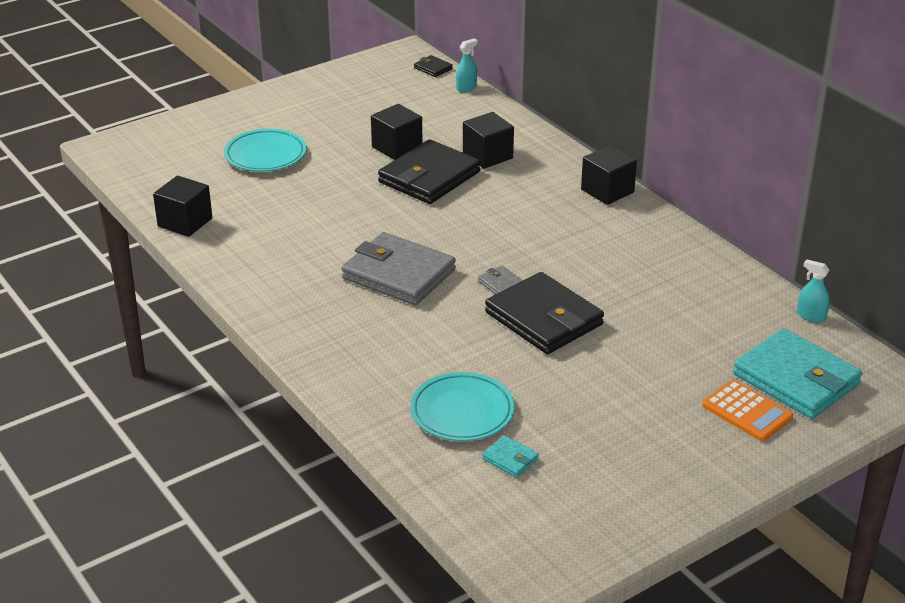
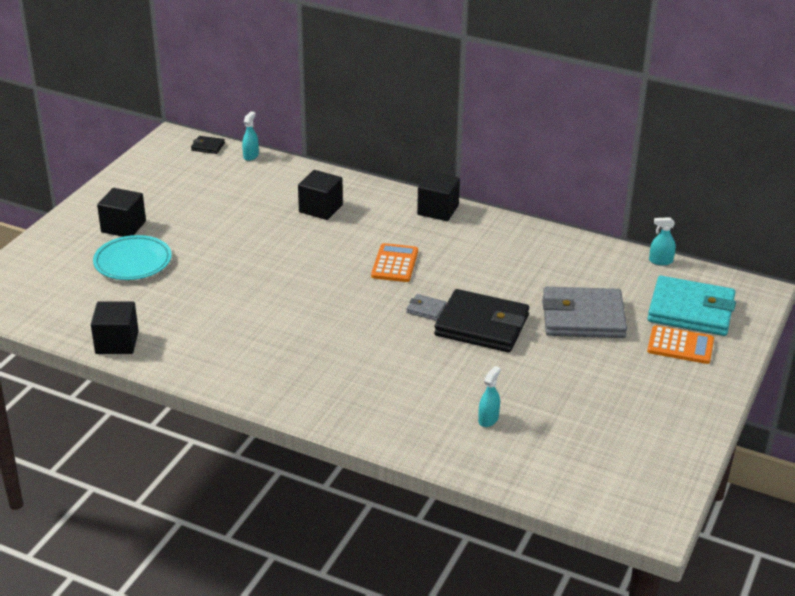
camera: 30 degrees left, 0 degrees up
grey wallet [342,232,456,305] -> grey wallet moved to [542,287,627,338]
black cube [371,104,423,160] -> black cube moved to [97,188,146,237]
black wallet [378,139,481,204] -> none
turquoise plate [410,372,515,441] -> turquoise spray bottle [478,366,501,427]
turquoise wallet [482,435,539,478] -> none
none -> orange calculator [371,243,418,282]

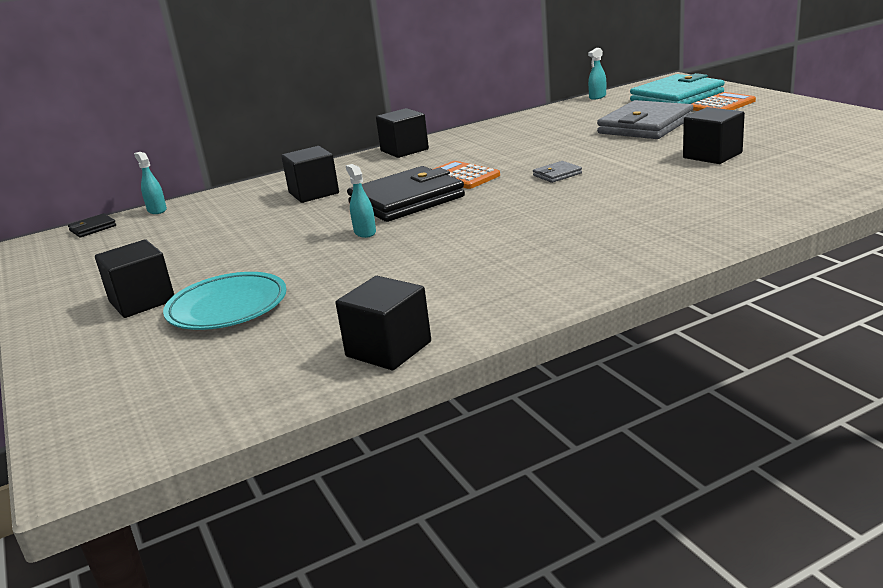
camera: 50 degrees left, 10 degrees down
black wallet [434,289,529,352] -> black wallet moved to [347,166,465,222]
turquoise spray bottle [478,366,501,427] -> turquoise spray bottle moved to [346,164,376,238]
none -> black cube [683,107,745,164]

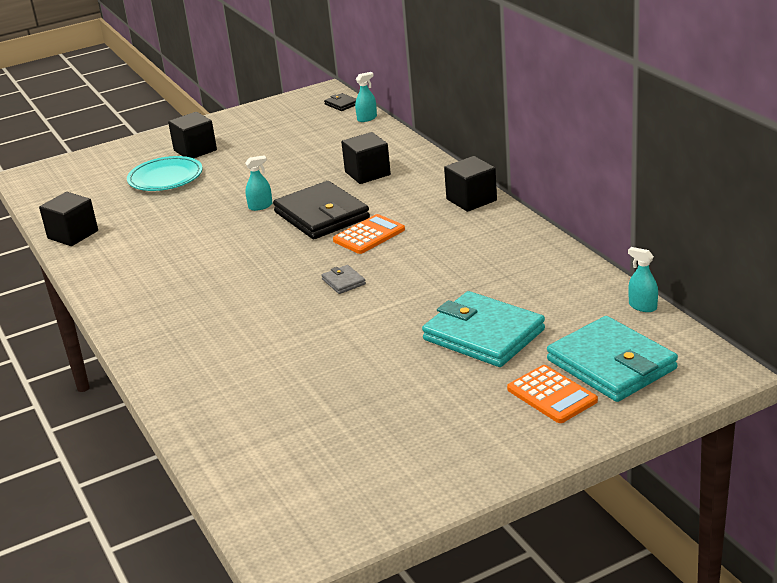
camera: 90 degrees right, 5 degrees up
grey wallet [597,100,693,139] -> turquoise wallet [422,291,545,367]
black cube [683,107,745,164] -> none

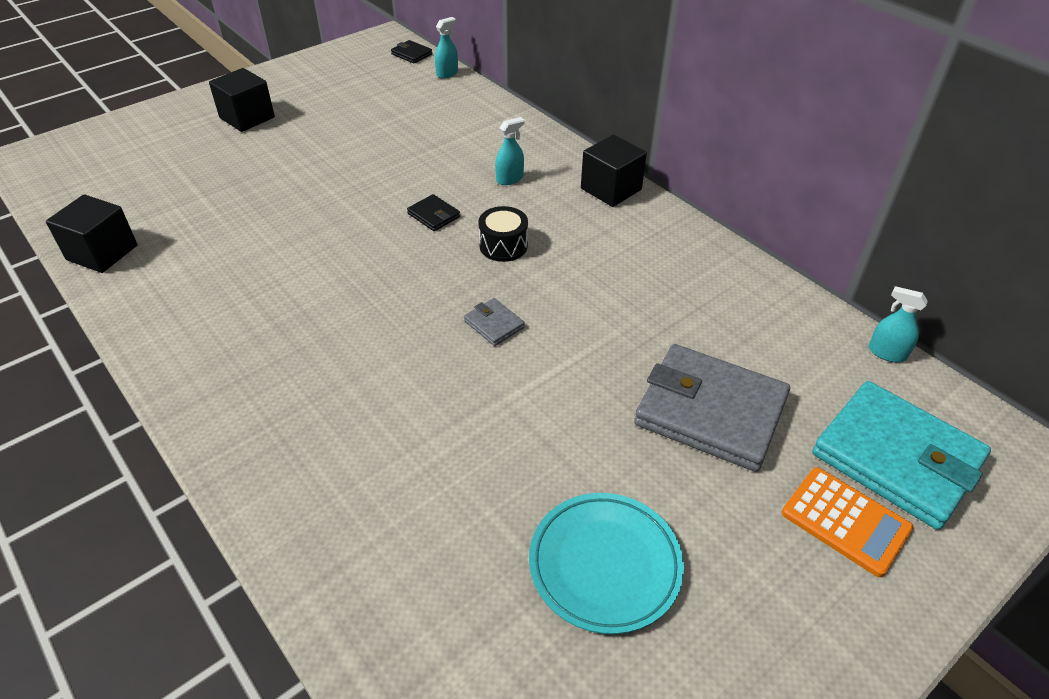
camera: 15 degrees left, 15 degrees up
turquoise plate [127,156,203,191] -> turquoise plate moved to [529,493,684,634]
turquoise spray bottle [245,155,272,211] -> turquoise spray bottle moved to [495,117,525,185]
black wallet [273,181,370,239] -> black wallet [407,194,460,231], size x0.42
orange calculator [333,214,405,254] -> black drum [478,206,528,262]
black cube [341,132,391,184] -> none
turquoise wallet [422,291,545,367] -> grey wallet [634,344,790,472]

